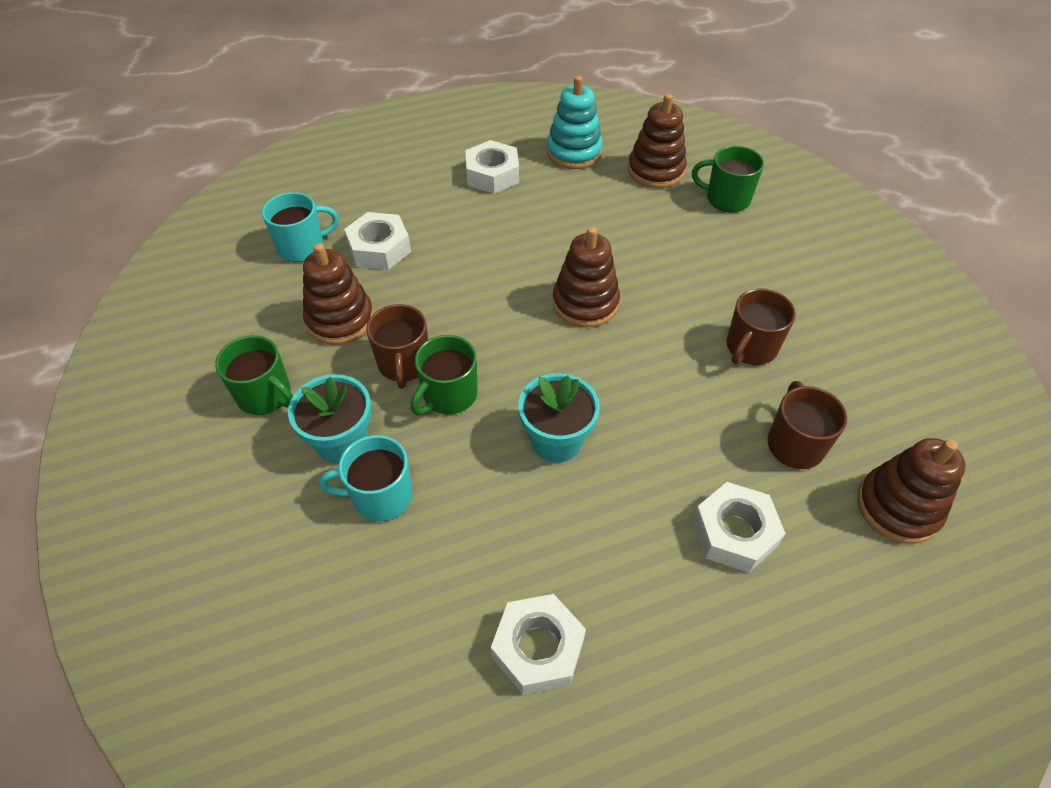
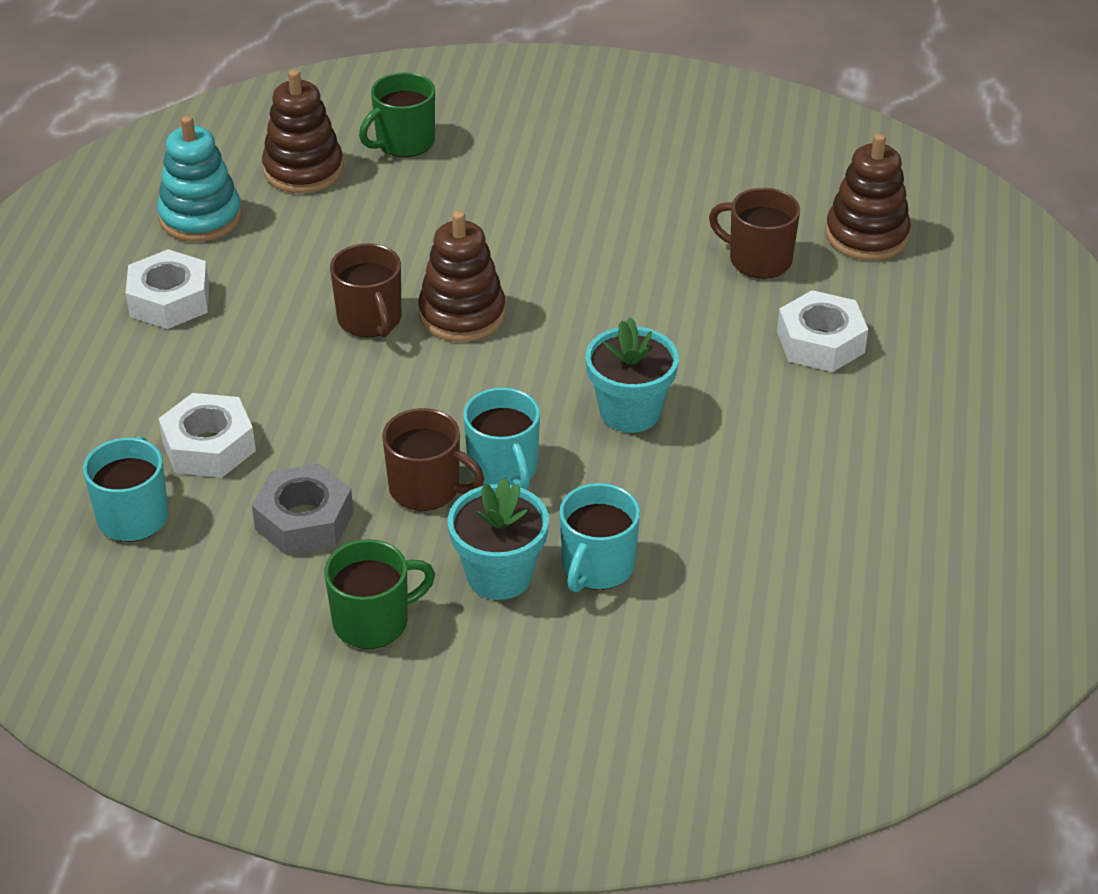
camera: 60 degrees left, 10 degrees down
brown stacking toy [303,243,374,345] -> grey nut [252,463,353,555]
green mug [411,335,477,415] -> turquoise mug [463,388,540,489]
white nut [491,594,586,695] -> none
brown mug [727,288,796,365] -> brown mug moved to [330,243,401,337]

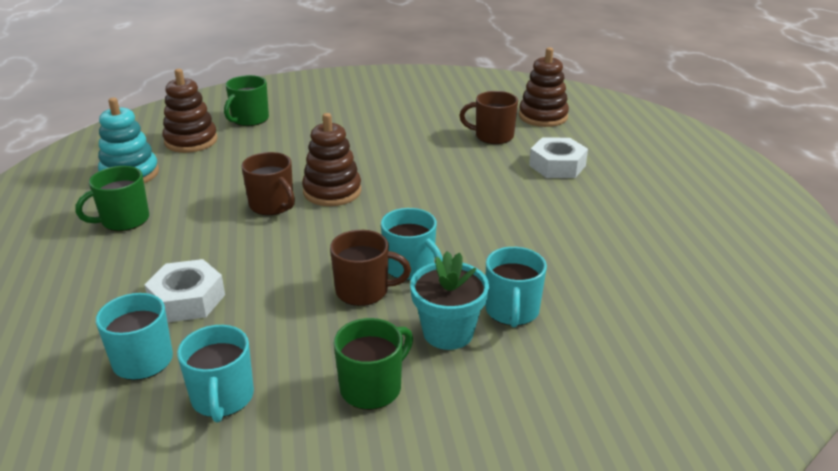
camera: 20 degrees left, 10 degrees down
white nut [126,249,209,329] -> green mug [75,166,149,231]
grey nut [252,463,353,555] -> none
turquoise flower pot [586,318,679,433] -> none
none -> turquoise mug [177,325,254,423]

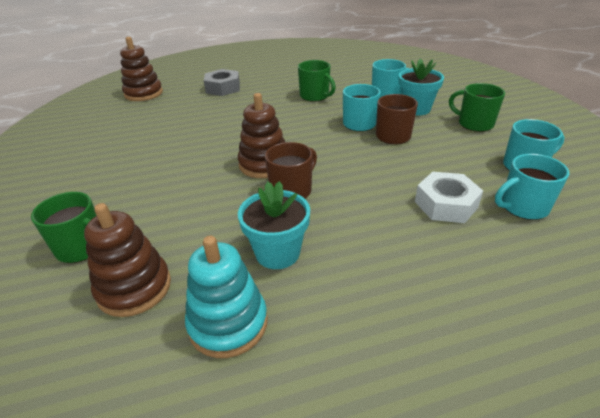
camera: 95 degrees left, 5 degrees up
green mug [75,166,149,231] -> green mug moved to [298,60,336,102]
brown mug [459,91,518,144] -> none
white nut [529,138,588,178] -> grey nut [204,69,240,96]
none -> turquoise flower pot [238,181,310,269]

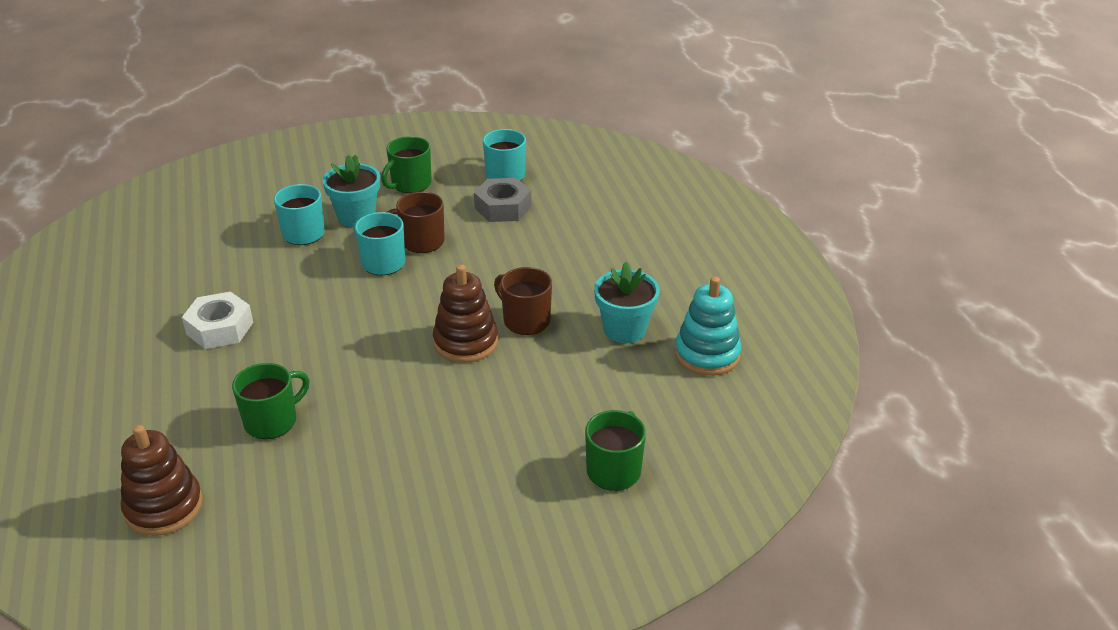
camera: 90 degrees left, 0 degrees up
brown stacking toy [84,203,171,317] -> none
grey nut [204,69,240,96] -> grey nut moved to [474,178,531,222]
green mug [298,60,336,102] -> green mug moved to [232,363,309,439]
white nut [415,172,483,223] -> white nut moved to [182,291,253,349]
turquoise mug [495,154,569,220] -> none

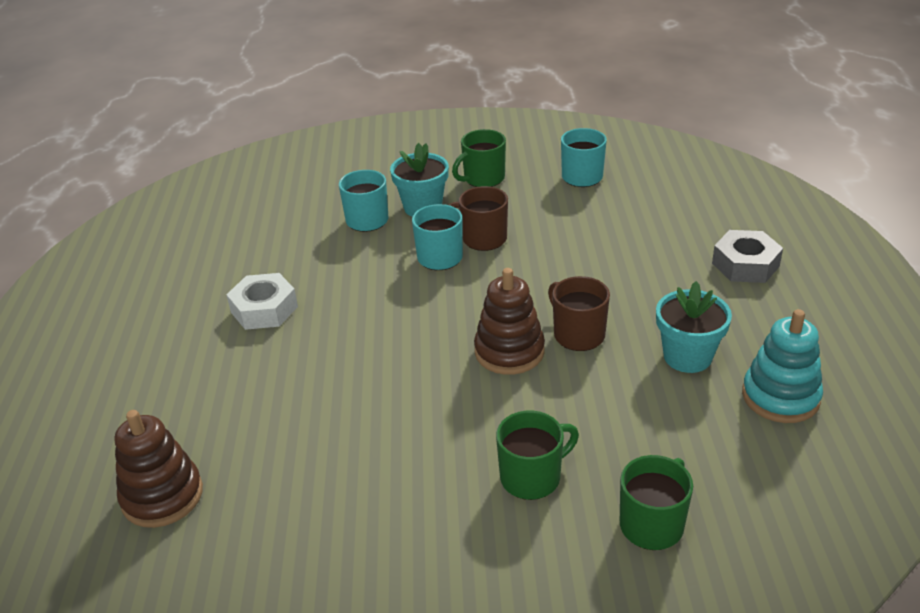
camera: 15 degrees right, 0 degrees up
green mug [232,363,309,439] -> green mug moved to [496,411,579,500]
grey nut [474,178,531,222] -> grey nut moved to [712,230,783,283]

